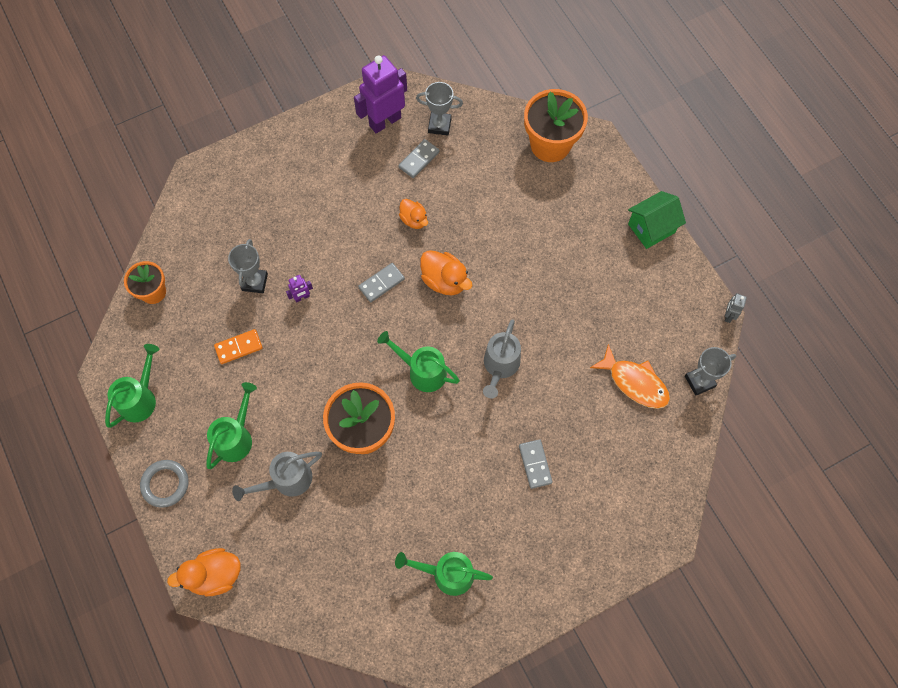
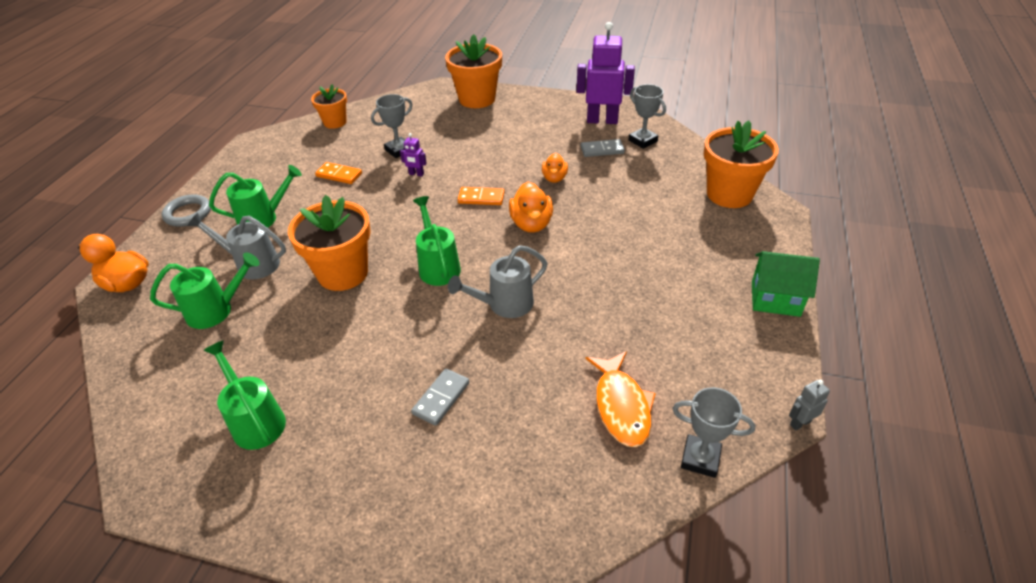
camera: 45 degrees right, 25 degrees down
green watering can [105,344,159,428] -> green watering can moved to [150,253,260,329]
grey domino [358,263,405,302] -> orange domino [458,187,505,205]
none -> orange flower pot [445,34,502,108]

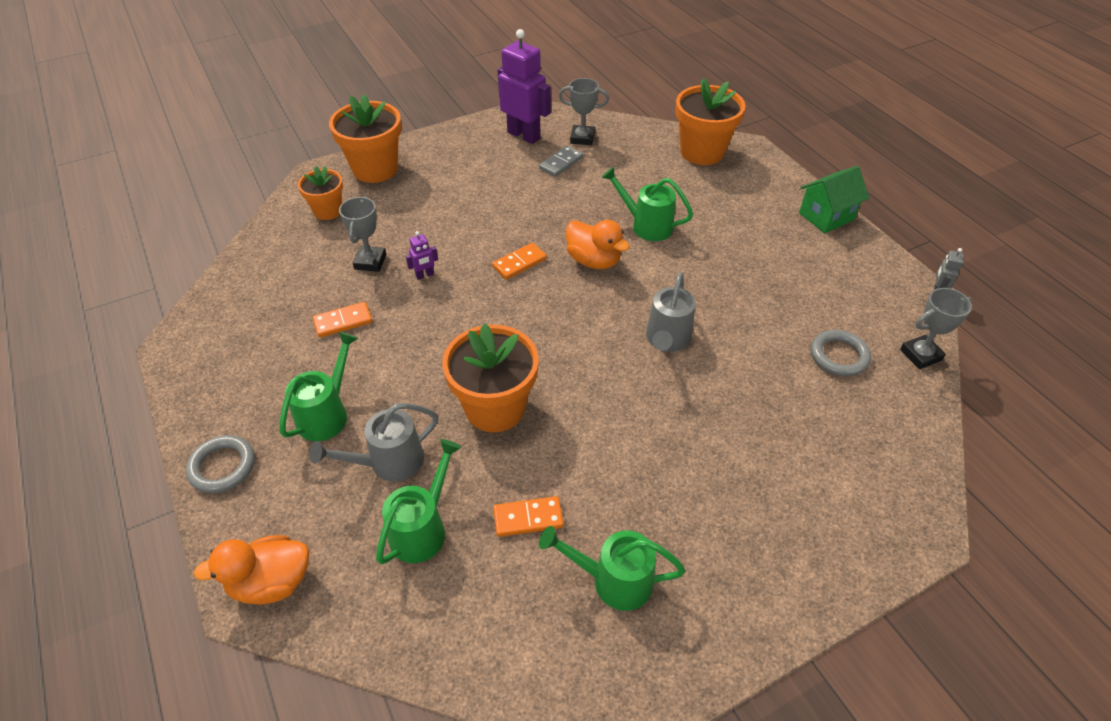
camera: 45 degrees left, 5 degrees up
orange flower pot [311,84,347,129] -> orange flower pot moved to [298,166,343,220]
grey domino [411,369,469,426] -> none
green watering can [413,196,461,286] -> green watering can moved to [602,166,693,241]
orange duck [542,153,568,183] -> none
purple robot [577,22,635,124] -> purple robot turned 75 degrees clockwise [497,29,551,144]
orange fish [586,352,656,447] -> grey ring [811,330,871,377]
none -> orange domino [493,496,564,537]

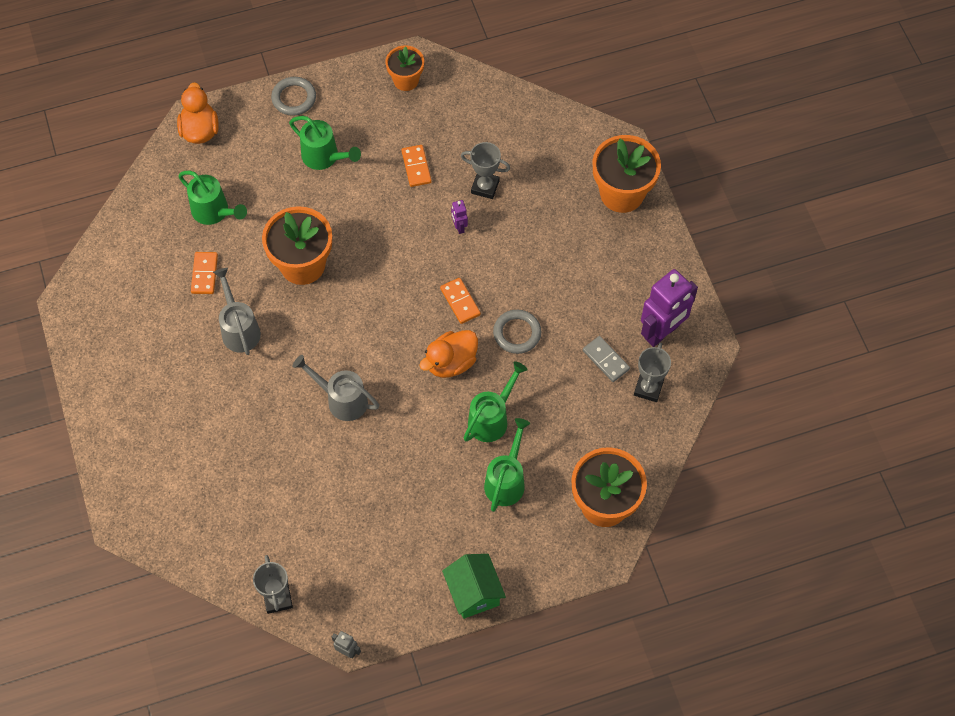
camera: 100 degrees right, 15 degrees up
orange flower pot [298,166,343,220] -> orange flower pot moved to [385,46,424,91]
grey watering can [309,403,439,481] -> grey watering can moved to [213,268,261,355]
green watering can [539,526,685,611] -> green watering can moved to [484,418,530,512]
grey ring [811,330,871,377] -> grey ring moved to [493,309,541,354]

